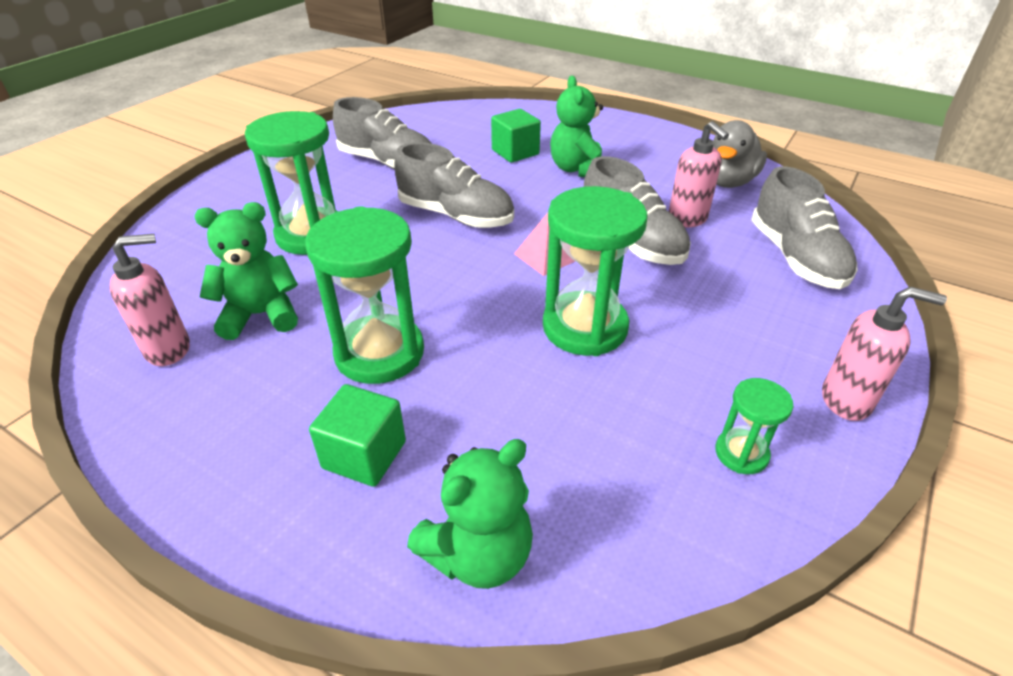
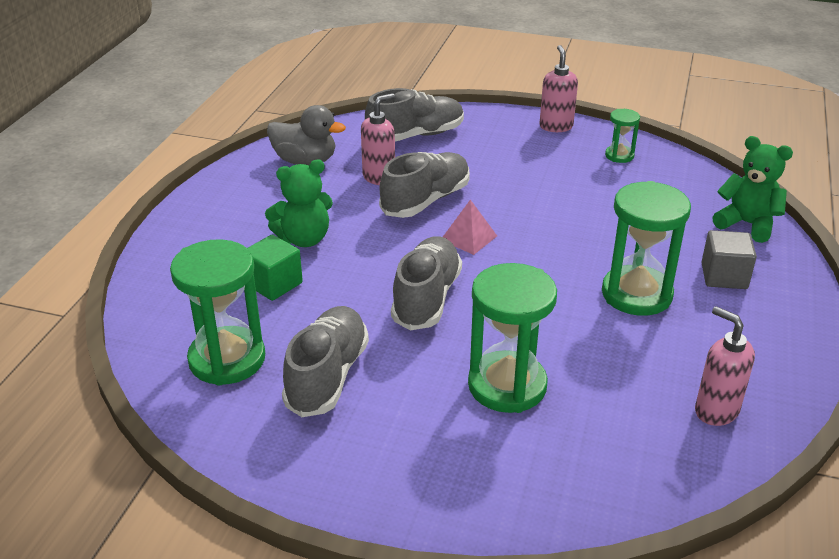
camera: 105 degrees left, 5 degrees down
green teddy bear [195,202,298,340] -> none
green cube [309,384,406,487] -> grey cube [701,230,757,289]
green hourglass [543,186,648,356] -> green hourglass moved to [170,239,265,386]

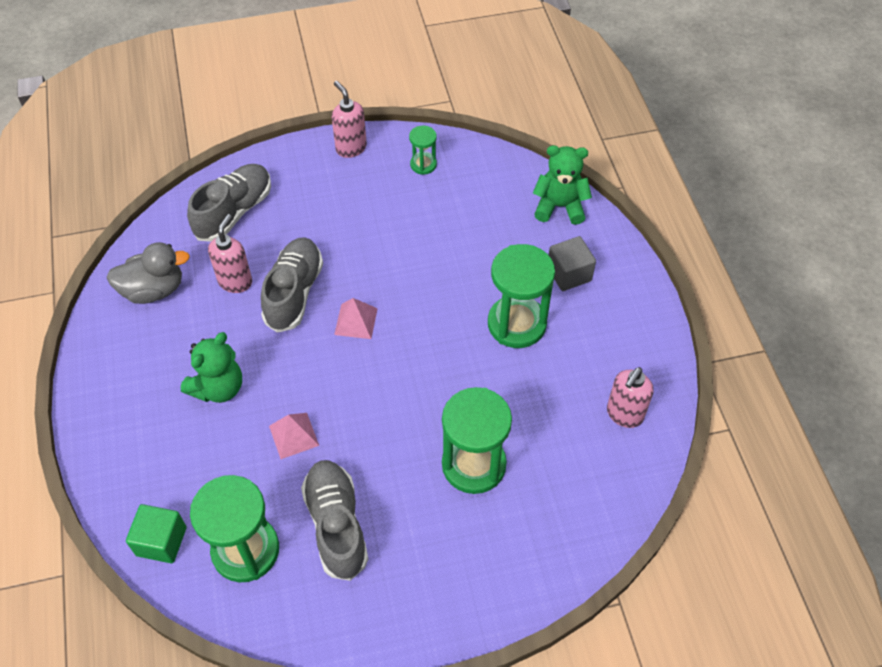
camera: 30 degrees left, 20 degrees up
green cube [247,235,303,301] -> green cube moved to [126,504,187,563]
grey shoe [391,236,462,330] -> none
pink soap dispenser [695,306,755,426] -> pink soap dispenser turned 75 degrees counterclockwise [607,367,654,428]
none -> pink pyramid [269,413,319,459]

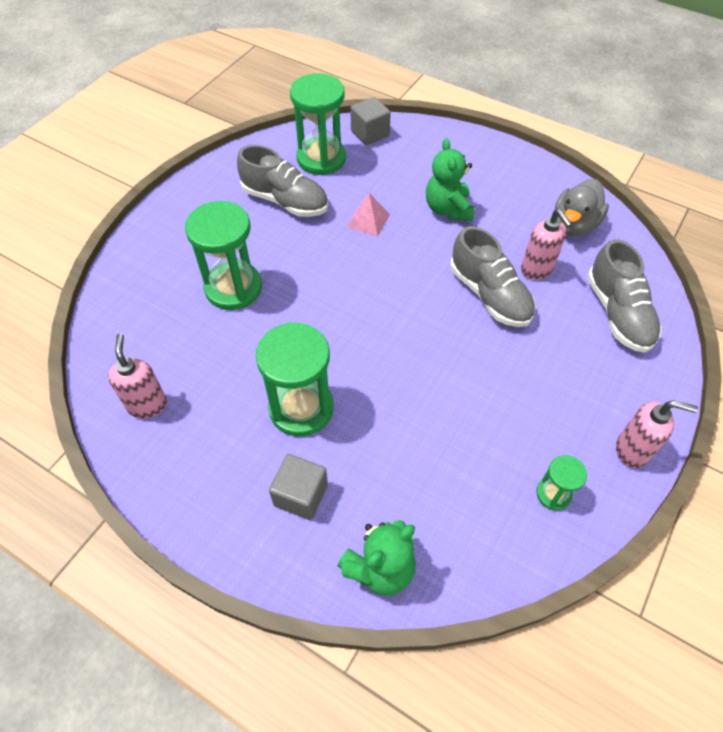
camera: 135 degrees right, 0 degrees up
green cube [126,504,187,563] -> grey cube [350,97,391,145]
pink pyramid [334,298,378,339] -> none

